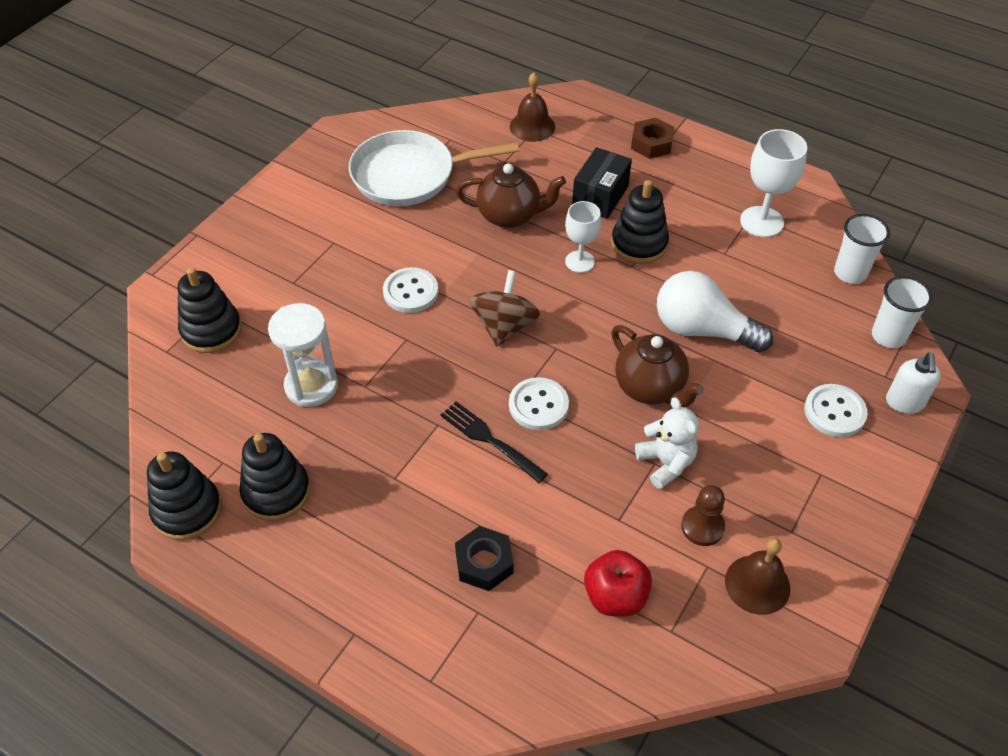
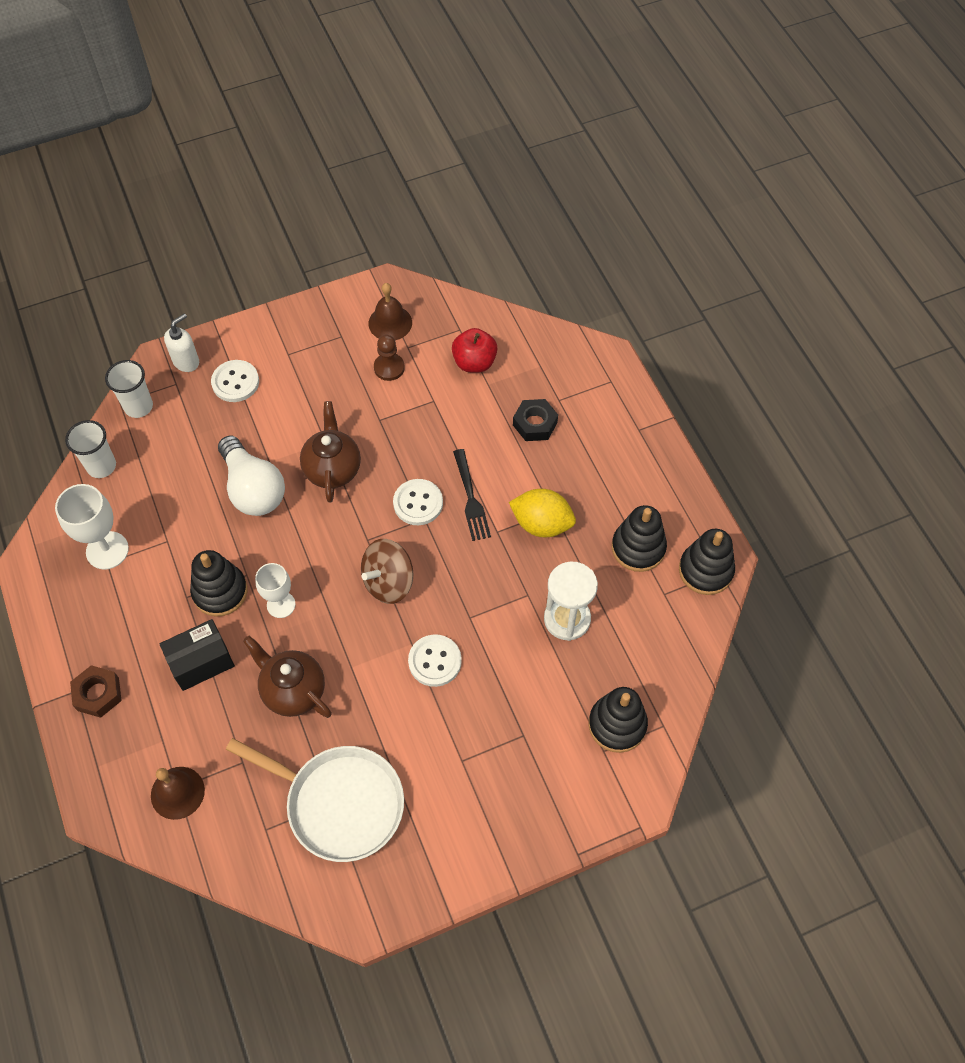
camera: 145 degrees left, 10 degrees up
white teddy bear [635,397,699,489] -> none
none -> yellow lemon [509,489,576,538]

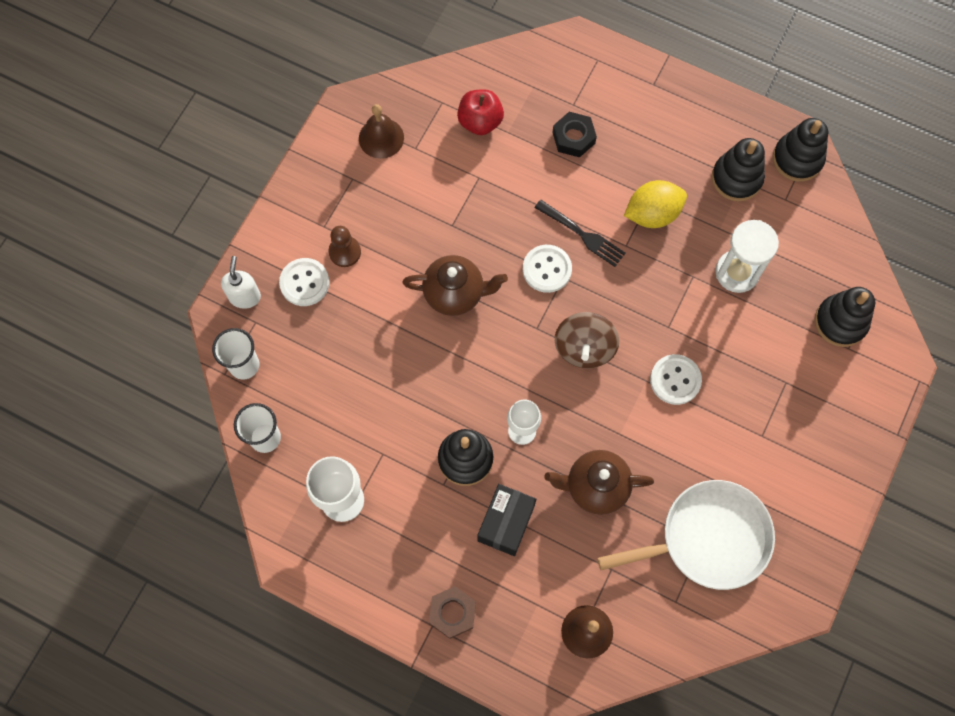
camera: 40 degrees left, 10 degrees up
white light bulb [218,436,285,516] -> none
brown teapot [300,401,361,503] -> brown teapot turned 135 degrees clockwise [402,255,508,316]
brown pawn [374,335,405,381] -> brown pawn moved to [328,226,361,267]

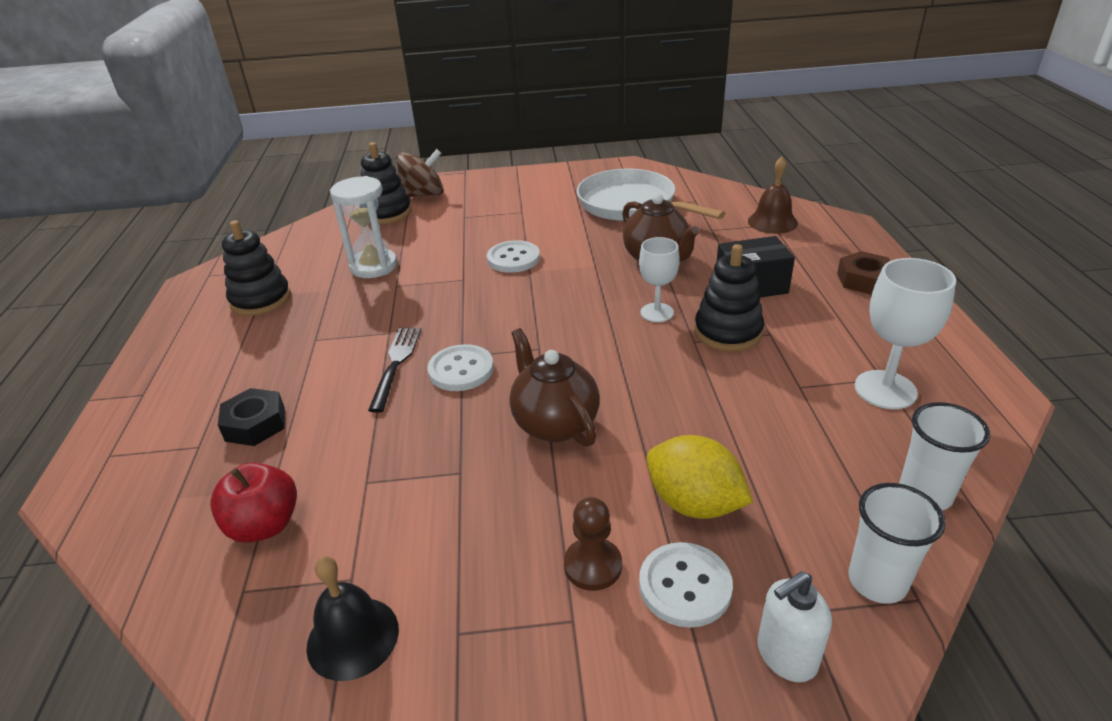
camera: 120 degrees left, 35 degrees down
brown bell [359,104,404,159] -> black bell [306,556,399,681]
brown spinning top [555,312,619,369] -> brown spinning top moved to [396,149,443,197]
yellow lemon [624,180,687,228] -> yellow lemon moved to [647,435,753,519]
black stacking toy [773,118,828,182] -> none

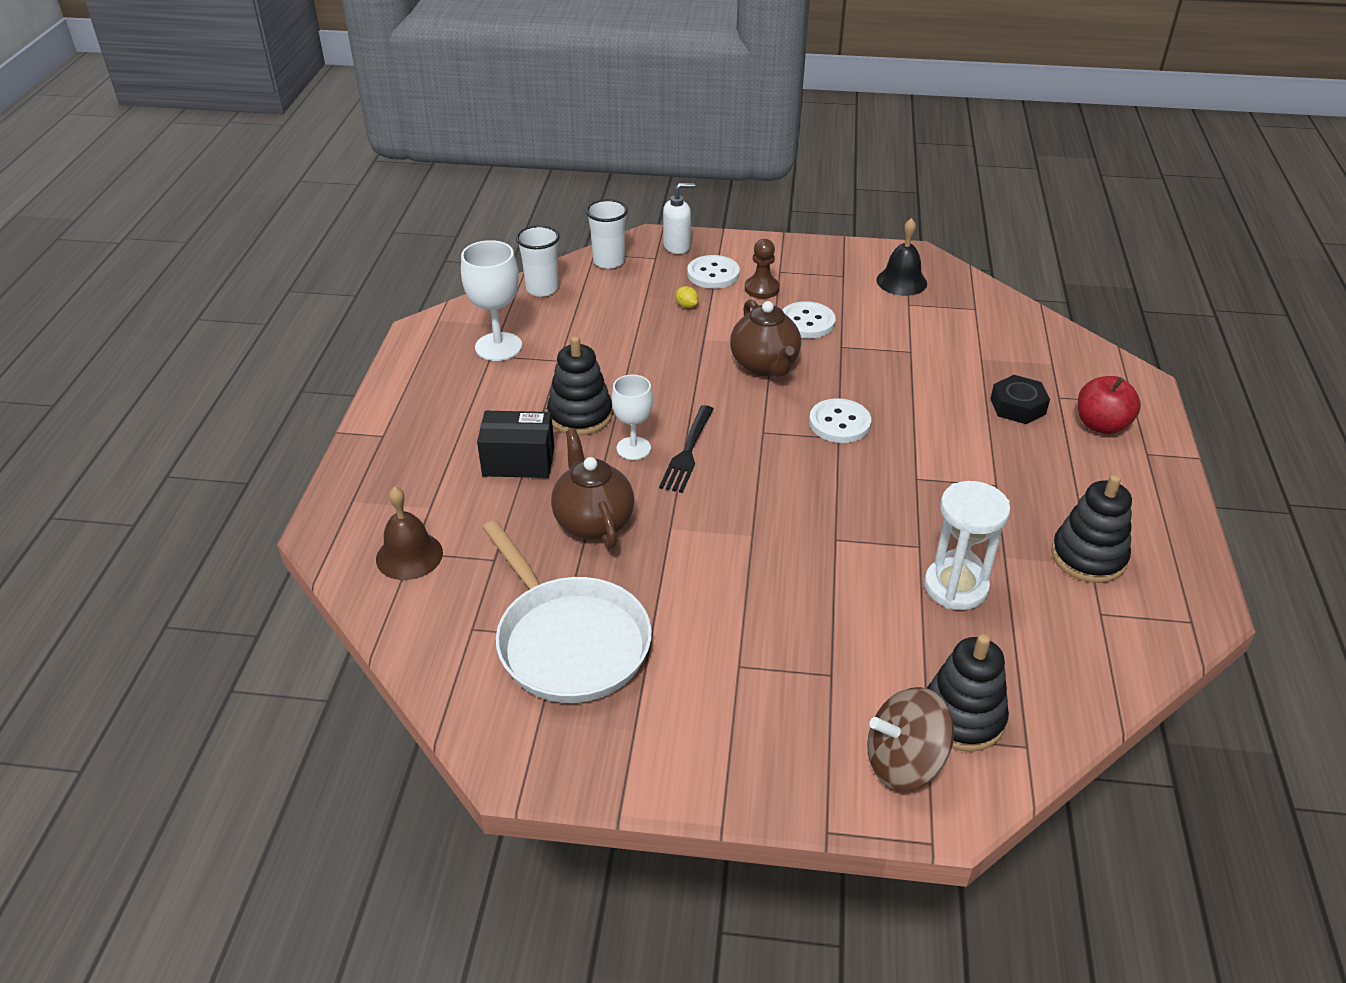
camera: 170 degrees left, 5 degrees up
red apple [210,462,297,543] -> red apple moved to [1078,376,1141,434]
black fork [368,328,421,413] -> black fork moved to [659,405,714,493]
white button [487,240,540,273] -> white button moved to [782,301,836,338]
yellow lemon [647,435,753,519] -> yellow lemon [676,286,699,308], size x0.41
brown nut [837,251,890,295] -> none

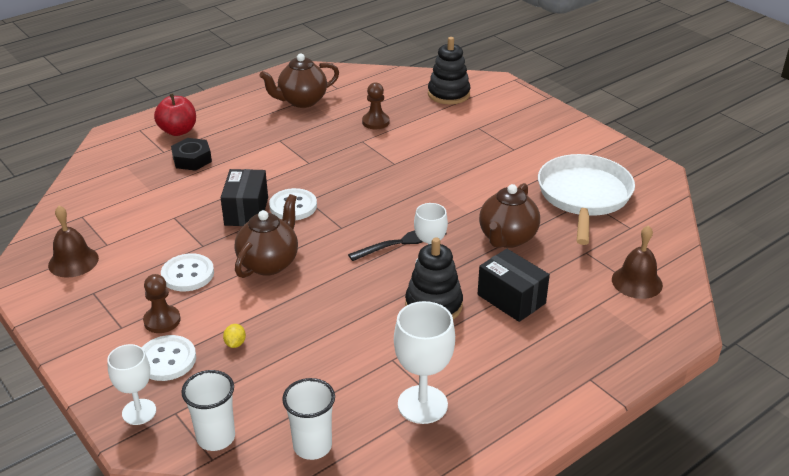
camera: 135 degrees left, 5 degrees down
white soap dispenser [663,183,695,254] -> white goblet [107,344,156,425]
brown spinning top [867,687,954,790] -> none
black bell [876,218,927,296] -> brown bell [48,206,99,278]
white hourglass [924,481,1010,610] -> brown pawn [362,82,389,129]
black stacking toy [1051,474,1132,583] -> brown teapot [260,54,339,108]
none -> black box [221,169,268,226]

